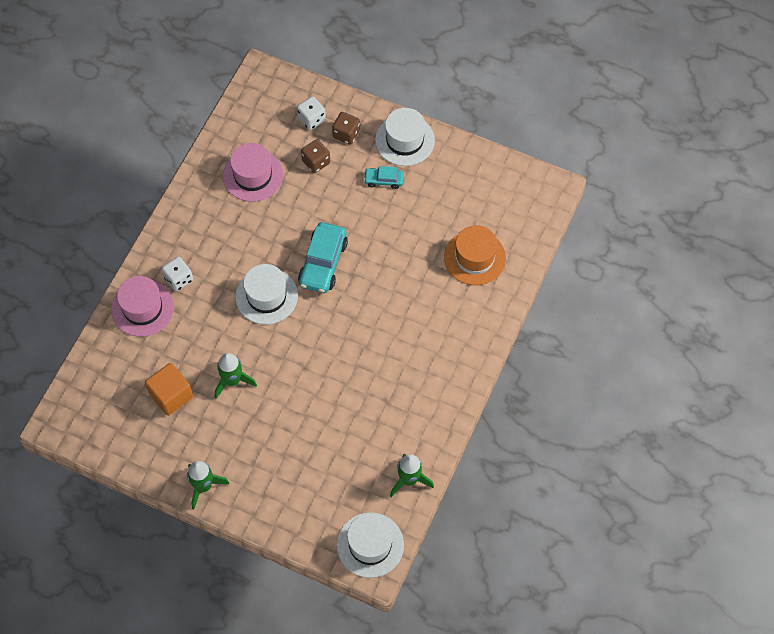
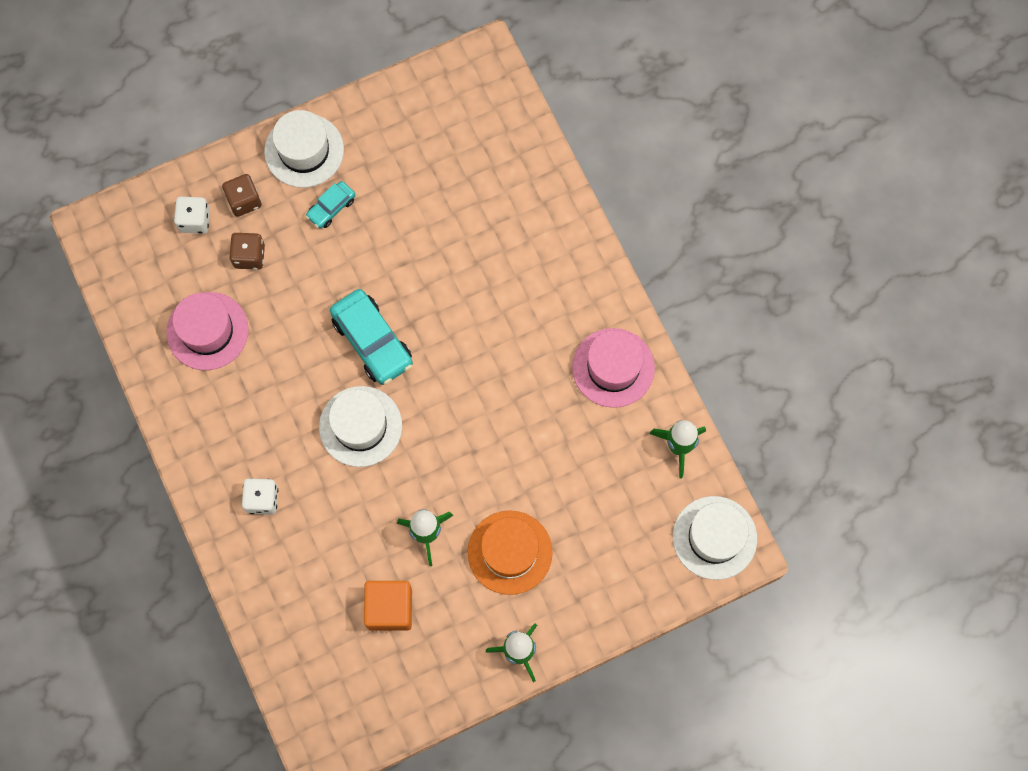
camera: 50 degrees left, 10 degrees up
pink hat [111,276,174,337] -> pink hat moved to [572,328,655,408]
orange hat [444,225,506,285] -> orange hat moved to [468,510,553,595]

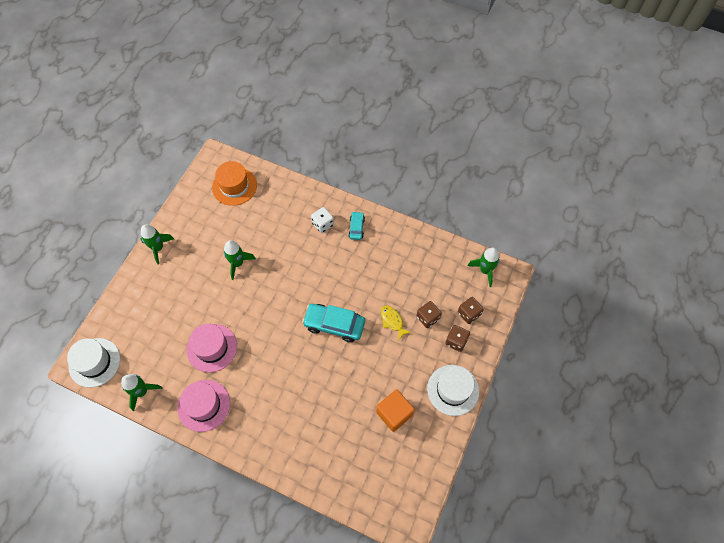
camera: 140 degrees right, 10 degrees down
pink hat [166,292,248,370] -> pink hat moved to [187,324,237,372]
white dice [174,197,210,234] -> brown dice [458,297,484,324]
turquoise car [306,181,355,229] -> turquoise car moved to [349,211,365,240]
white hat [319,386,402,467] -> none
orange cube [364,581,412,631] -> orange cube moved to [376,389,415,432]
orange hat [468,510,553,595] -> orange hat moved to [212,161,257,206]
none -> yellow fish [381,306,412,340]
none -> green rocket [467,248,500,287]

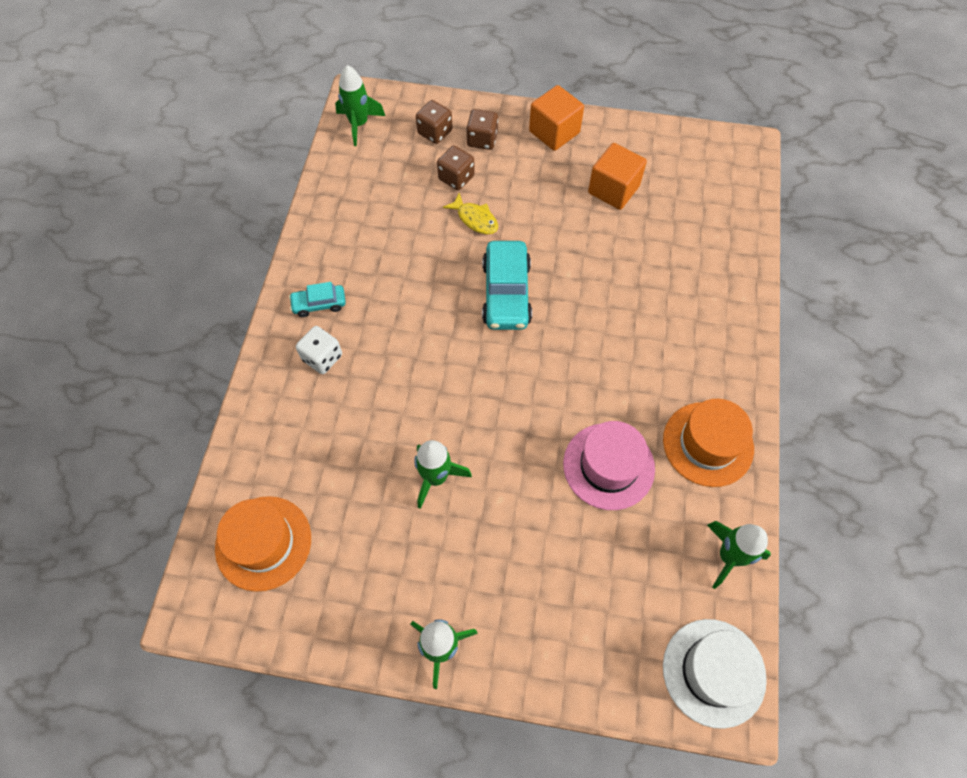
camera: 105 degrees left, 0 degrees up
pink hat [177,380,230,432] -> orange hat [663,399,754,487]
yellow fish [381,306,412,340] -> yellow fish turned 90 degrees counterclockwise [443,193,498,234]
white hat [427,365,479,416] -> orange cube [529,85,584,151]

